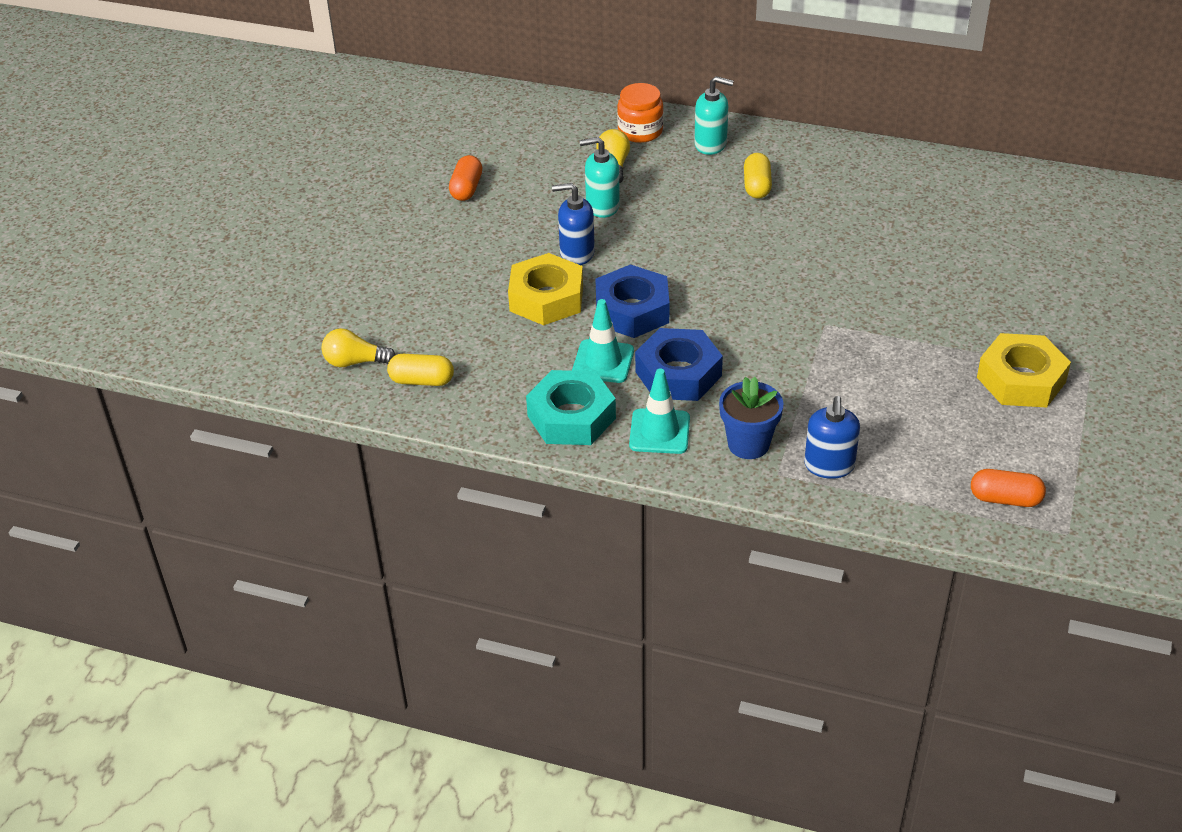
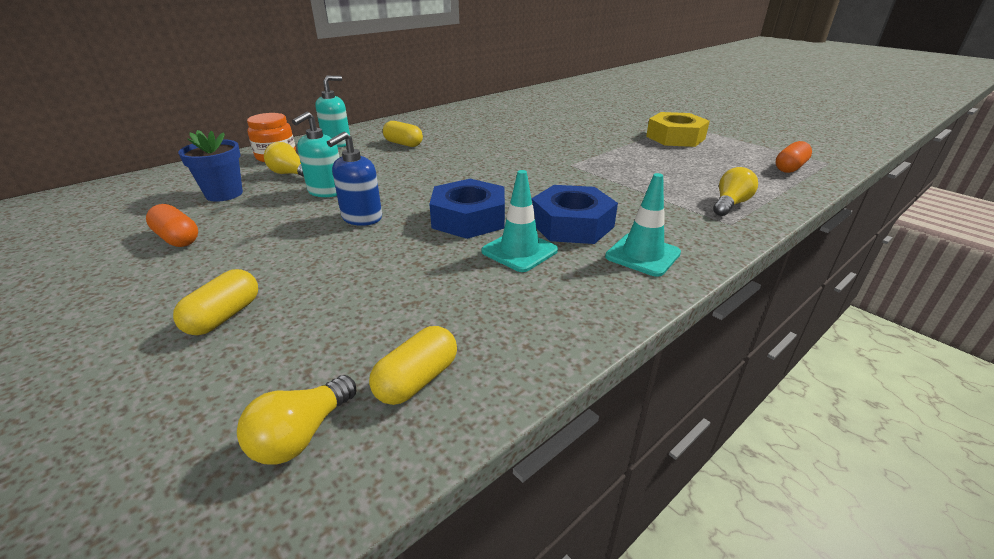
camera: 60 degrees left, 10 degrees down
yellow nut [508,253,583,325] -> none
turquoise nut [526,370,616,445] -> none
blue flower pot [719,377,783,459] -> blue flower pot moved to [178,130,243,202]
blue soap dispenser [804,396,860,479] -> yellow light bulb [713,167,758,216]
none -> yellow capsule [173,269,258,335]

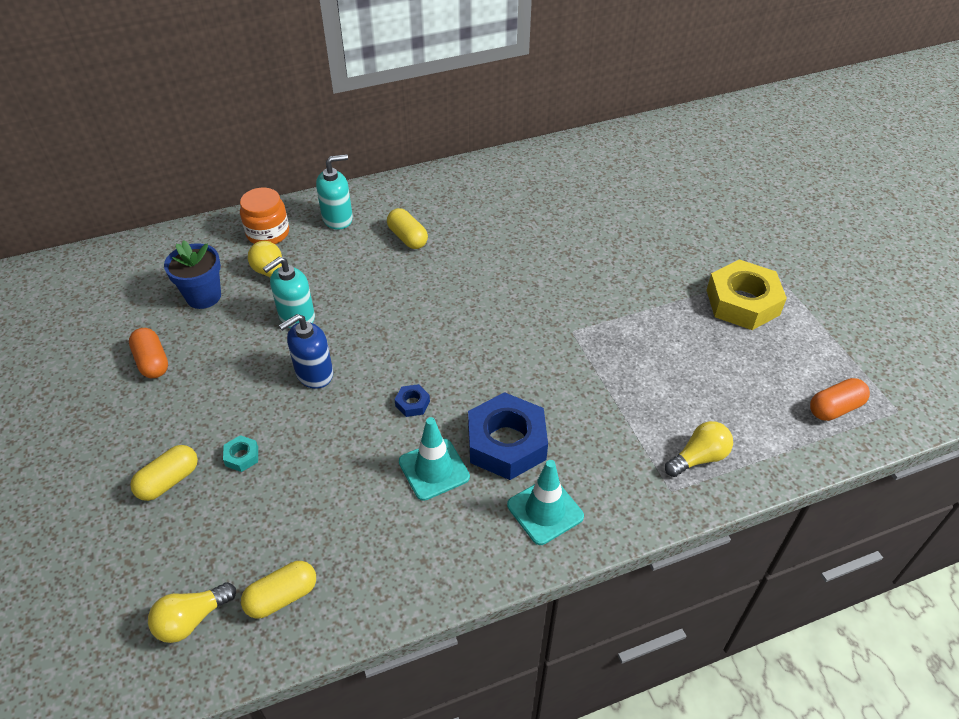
camera: 20 degrees right, 15 degrees up
blue nut [429,179,505,239] -> blue nut [395,384,430,417], size x0.42
none -> turquoise nut [223,435,258,472]

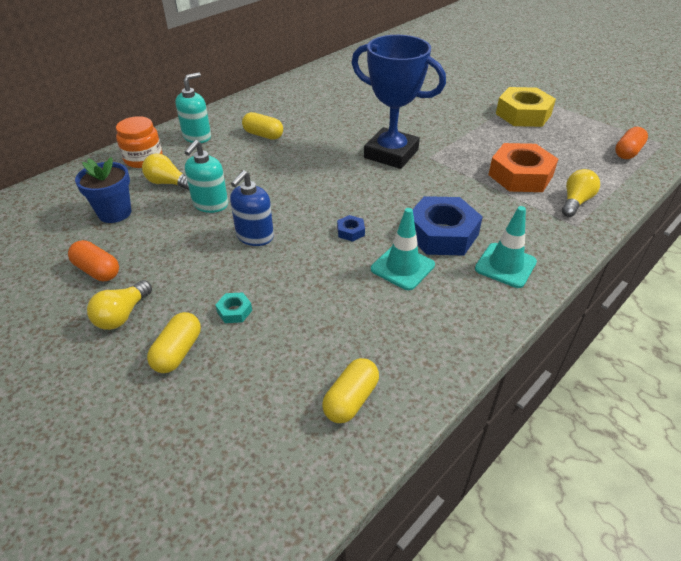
camera: 25 degrees left, 5 degrees down
yellow light bulb [148,582,236,643] -> yellow light bulb moved to [87,280,152,330]
none -> blue trophy [351,35,446,169]
none -> orange nut [488,143,558,192]

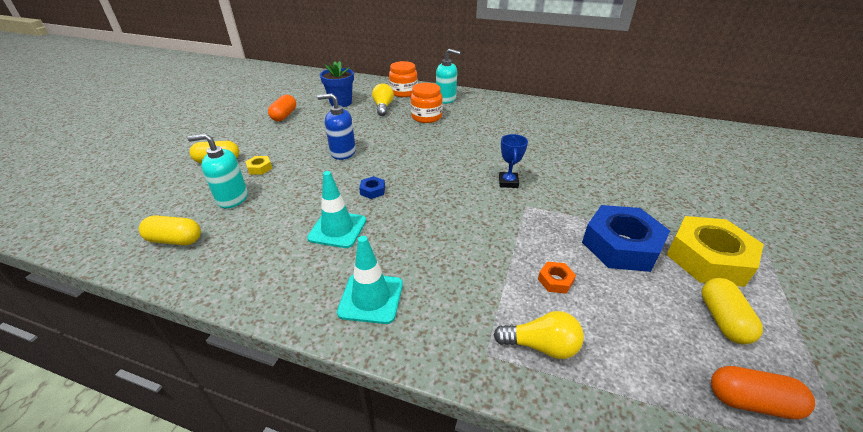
camera: 65 degrees right, 5 degrees down
yellow light bulb [87,280,152,330] -> none
turquoise soap dispenser [185,140,228,213] -> turquoise soap dispenser moved to [188,133,248,208]
turquoise nut [215,292,252,323] -> yellow nut [245,156,272,175]
yellow capsule [242,112,283,140] -> yellow capsule moved to [701,278,763,344]
blue trophy [351,35,446,169] -> blue trophy [499,134,528,188], size x0.43
blue nut [413,196,483,255] -> blue nut moved to [582,205,670,272]
orange nut [488,143,558,192] -> orange nut [538,262,576,294], size x0.42
none -> orange jar [411,83,443,123]

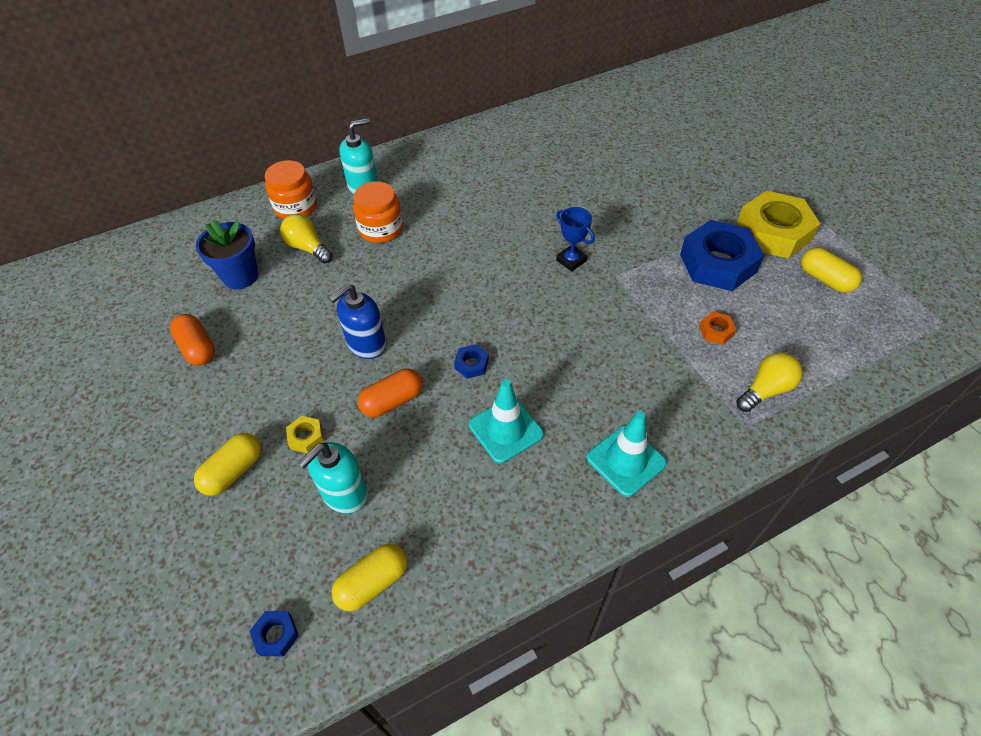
camera: 45 degrees left, 15 degrees up
orange capsule [711,366,815,420] -> orange capsule moved to [358,369,423,417]
none -> blue nut [249,611,299,657]

